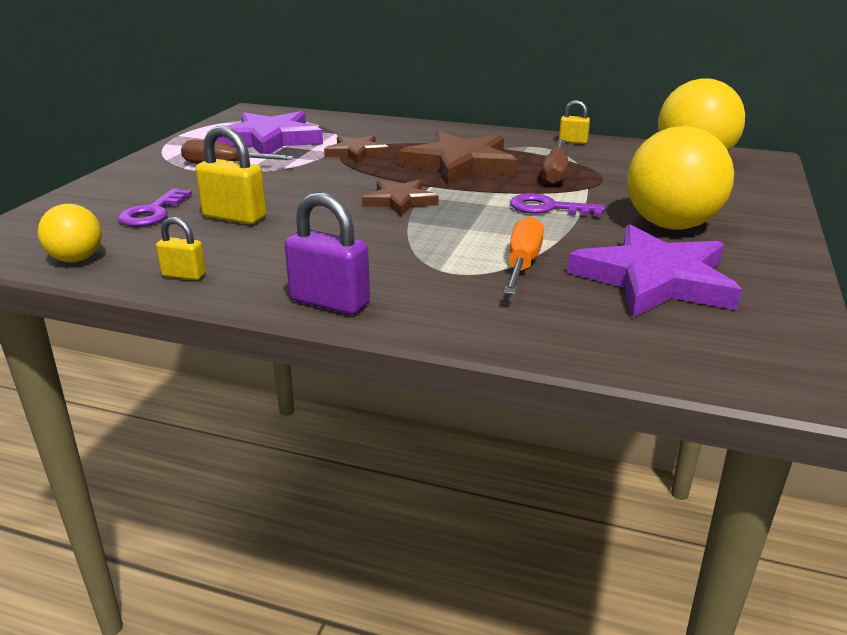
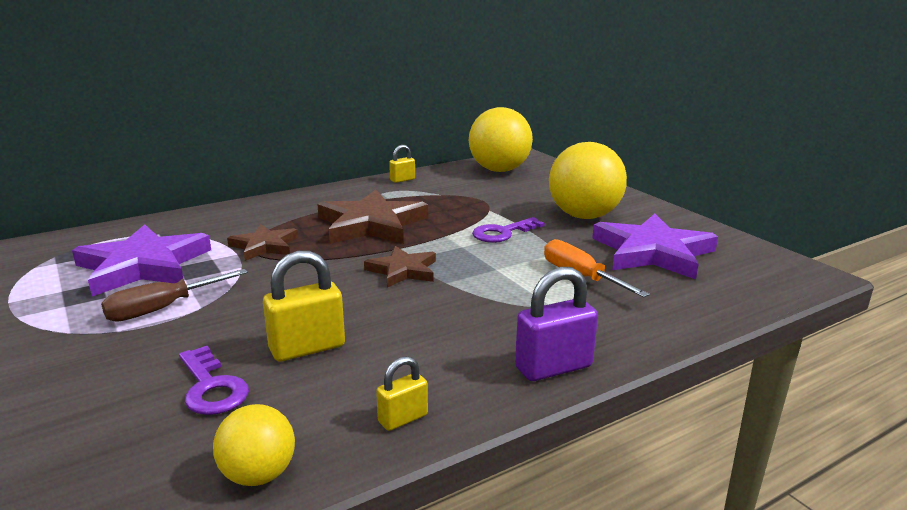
camera: 50 degrees left, 5 degrees down
brown screwdriver [542,139,568,185] -> none

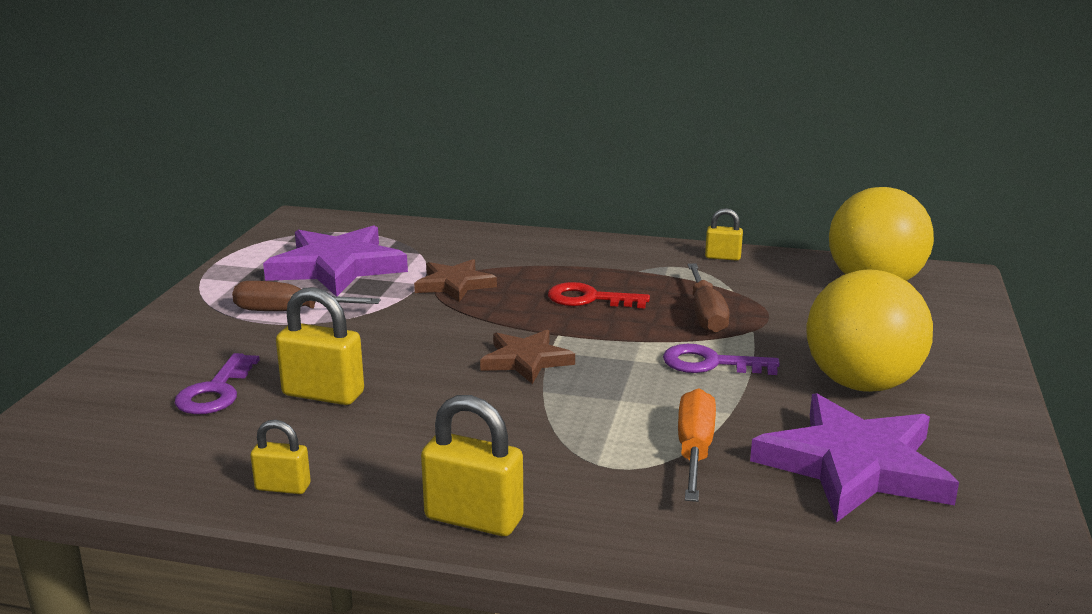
camera: 45 degrees right, 0 degrees up
yellow ball [213,404,295,486] -> none
brown star [317,190,428,244] -> red key [548,282,650,309]
purple padlock [515,267,598,381] -> yellow padlock [421,395,524,536]
none -> brown screwdriver [688,263,730,334]

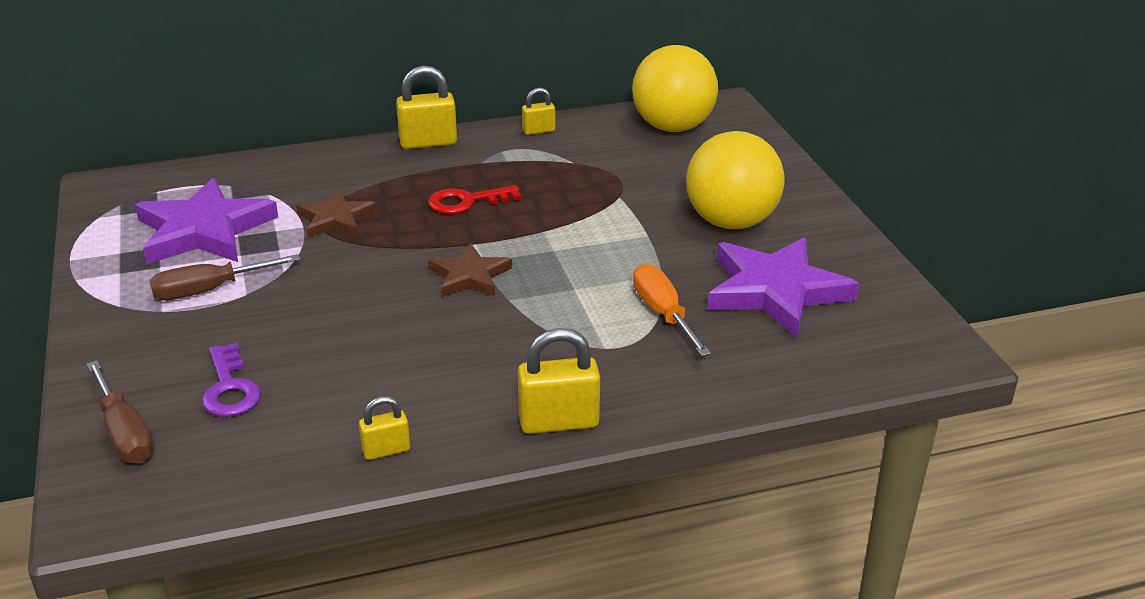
camera: 30 degrees left, 10 degrees up
yellow padlock [276,287,364,405] -> yellow padlock moved to [396,66,457,149]
purple key [663,344,780,375] -> none
brown screwdriver [688,263,730,334] -> brown screwdriver moved to [87,360,154,464]

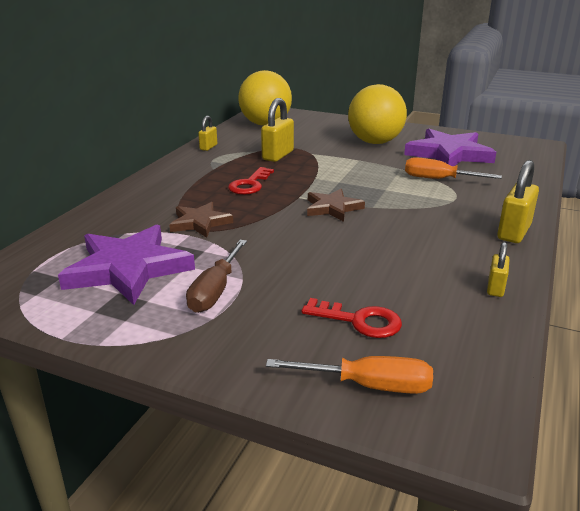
camera: 50 degrees left, 5 degrees down
brown screwdriver [87,360,154,464] -> orange screwdriver [266,356,433,394]
purple key [202,343,261,417] -> red key [302,298,402,338]
yellow padlock [396,66,457,149] -> yellow padlock moved to [261,98,294,162]

